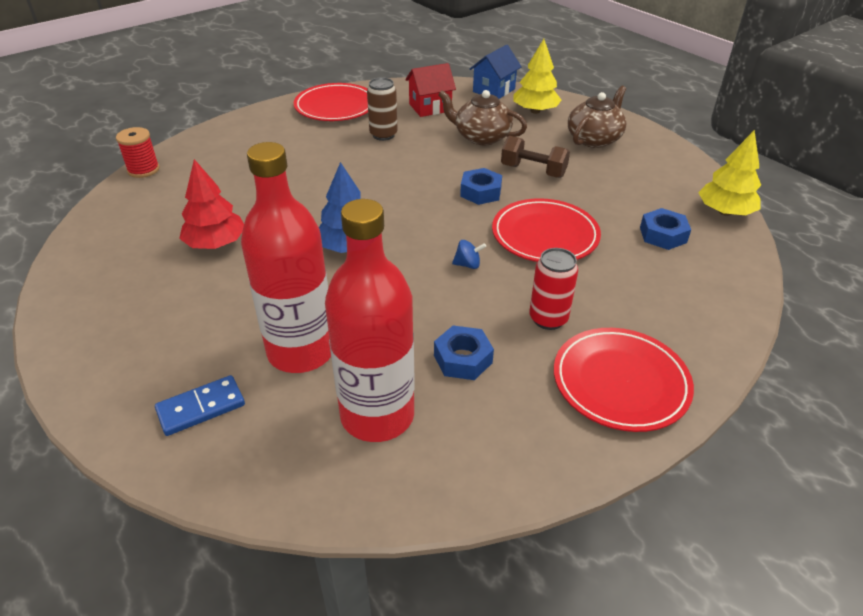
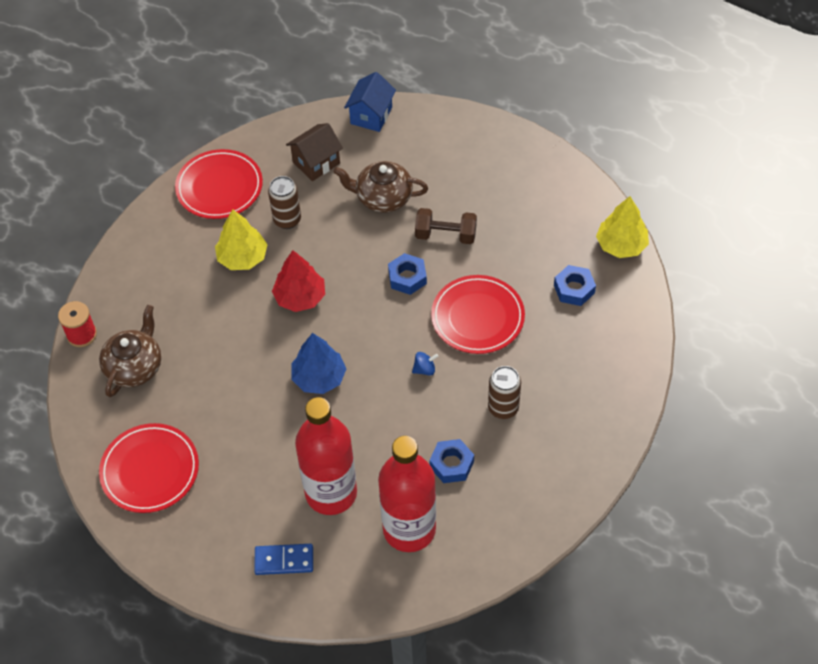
camera: 15 degrees left, 15 degrees up
blue domino [155,375,245,436] -> blue domino turned 45 degrees clockwise [254,544,313,575]
red tree [179,159,244,249] -> red tree moved to [272,250,325,312]
red house [405,63,456,117] -> brown house [286,123,343,181]
yellow tree [513,39,561,114] -> yellow tree moved to [215,209,268,270]
red can [530,248,578,330] -> brown can [488,366,521,419]
red plate [554,328,694,432] -> red plate moved to [99,423,199,513]
brown teapot [568,85,627,148] -> brown teapot moved to [99,305,161,397]

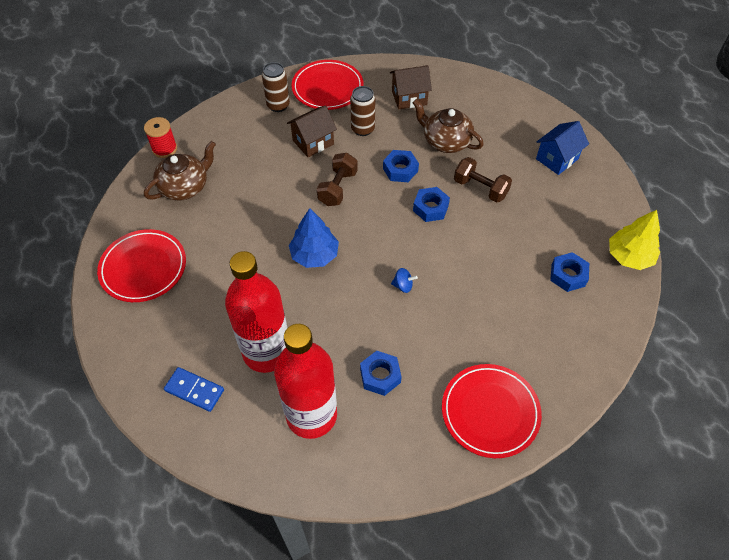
camera: 25 degrees right, 0 degrees up
yellow tree [215,209,268,270] -> brown house [287,105,337,157]
red tree [272,250,325,312] -> brown dumbbell [317,153,358,206]
blue house [344,72,396,132] -> blue house moved to [536,121,589,175]
red plate [431,275,525,354] -> red plate moved to [442,364,542,458]
brown can [488,366,521,419] -> brown can moved to [262,62,290,112]
none -> blue nut [383,150,419,182]

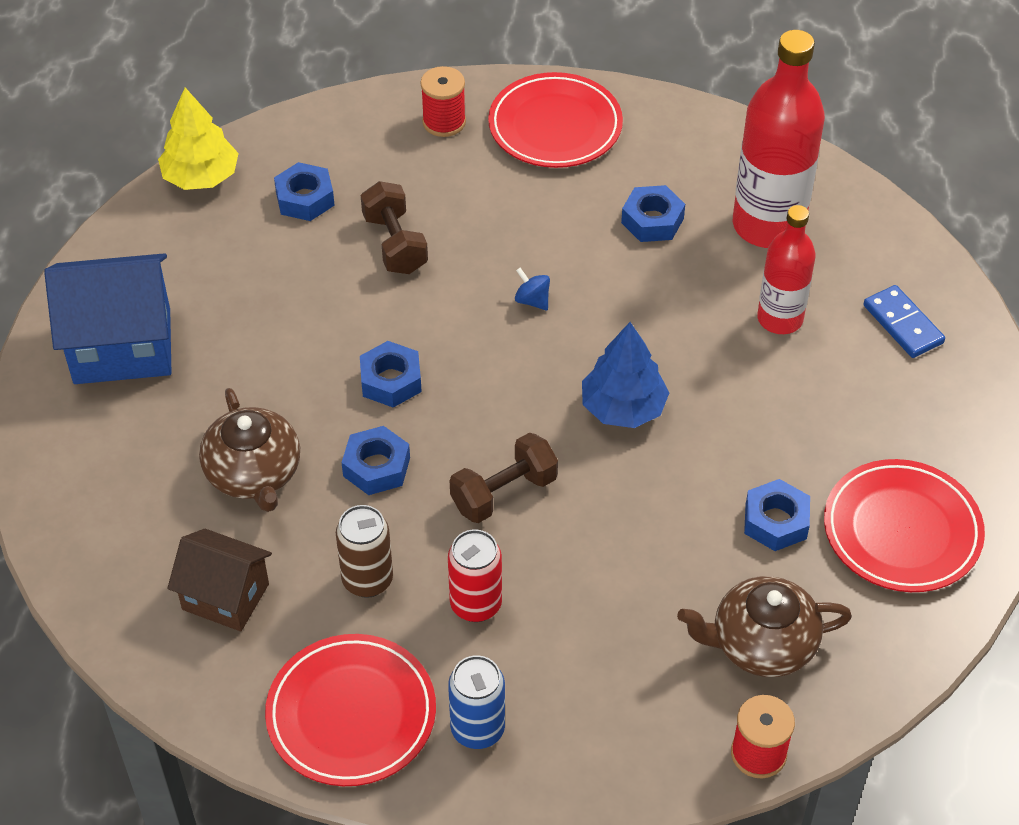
camera: 145 degrees left, 5 degrees down
red bottle [225,251,287,373] -> red bottle [757,205,816,334], size x0.61
brown can [262,62,290,112] -> blue can [448,655,505,749]
brown house [287,105,337,157] -> red can [448,529,502,622]
brown dumbbell [454,157,512,203] -> brown dumbbell moved to [361,181,428,274]
blue house [536,121,589,175] -> blue house [44,253,171,384], size x1.59
none -> red spool [420,66,466,137]
none -> blue nut [744,479,810,551]

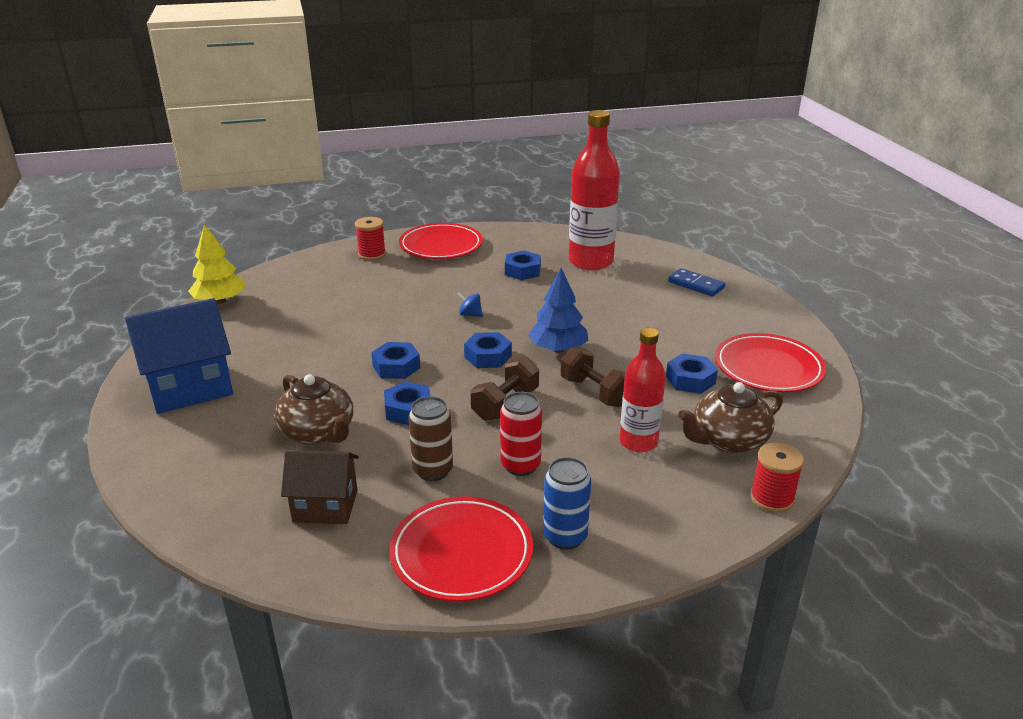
camera: 20 degrees left, 20 degrees down
blue nut [274,162,335,221] -> blue nut moved to [464,332,512,368]
brown dumbbell [361,181,428,274] -> brown dumbbell moved to [560,346,625,407]
red bottle [757,205,816,334] -> red bottle moved to [620,328,666,452]

